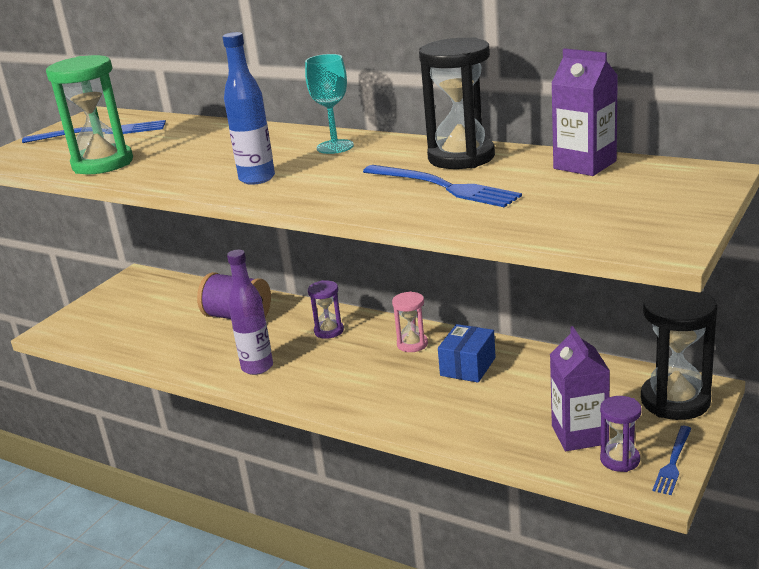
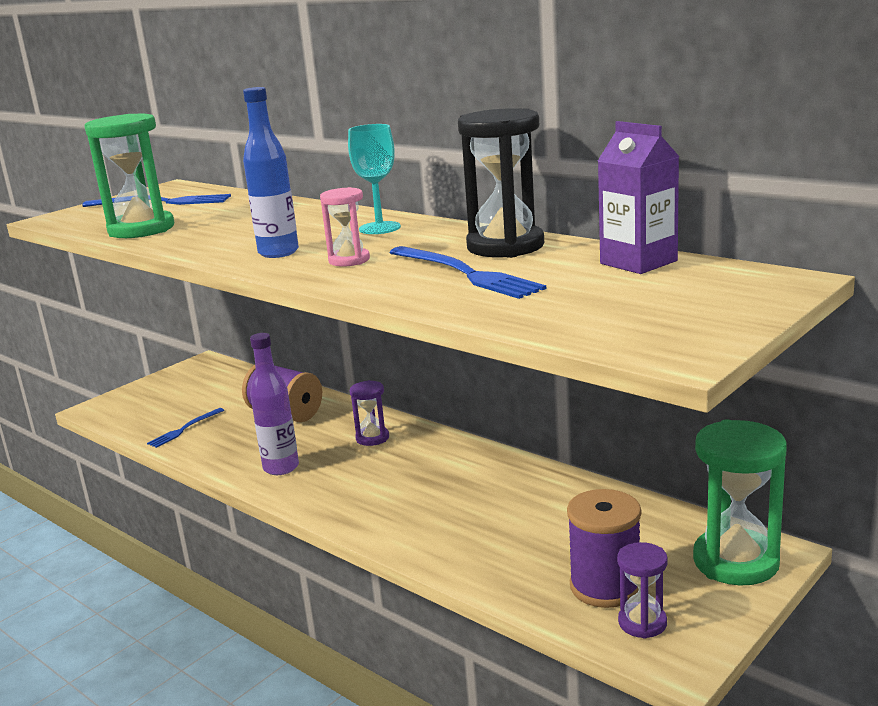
camera: 10 degrees right, 5 degrees down
pink hourglass [392,291,428,352] -> pink hourglass moved to [320,187,370,267]
blue box [438,324,496,383] -> none
purple carton [550,326,610,451] -> purple spool [567,489,641,608]
black hourglass [641,288,717,420] -> green hourglass [693,420,787,586]
blue fork [652,426,692,495] -> blue fork moved to [147,408,224,448]

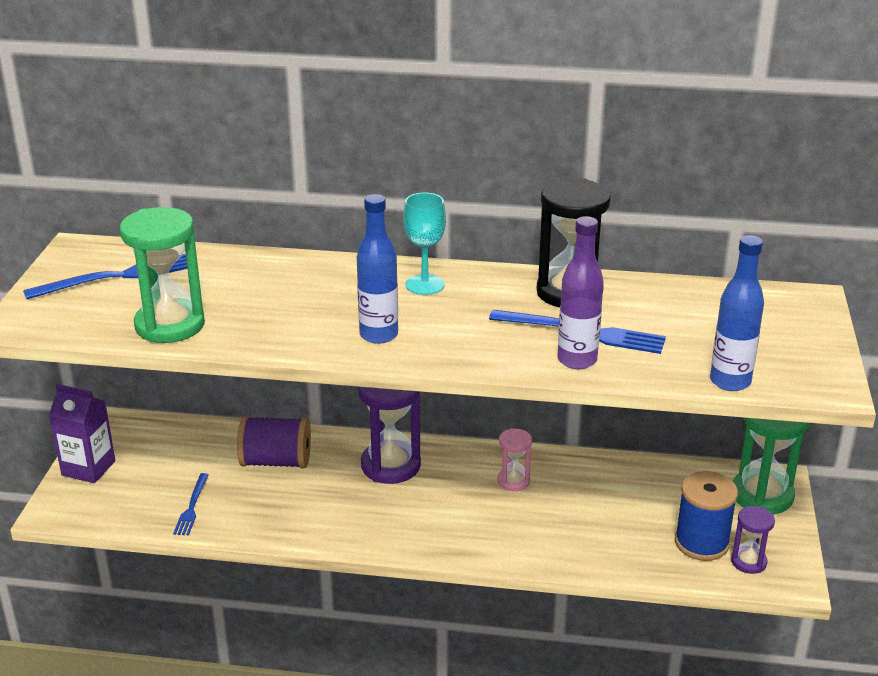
camera: 35 degrees left, 10 degrees up
purple bottle [250,333,299,475] -> purple bottle moved to [558,216,604,369]
pink hourglass [320,187,370,267] -> pink hourglass moved to [498,428,532,491]
purple hourglass [350,380,389,446] -> purple hourglass [358,387,421,484], size x1.87
purple spool [567,489,641,608] -> blue spool [675,471,738,561]
purple carton [598,121,680,274] -> purple carton moved to [49,384,115,483]
none -> blue bottle [710,235,764,391]

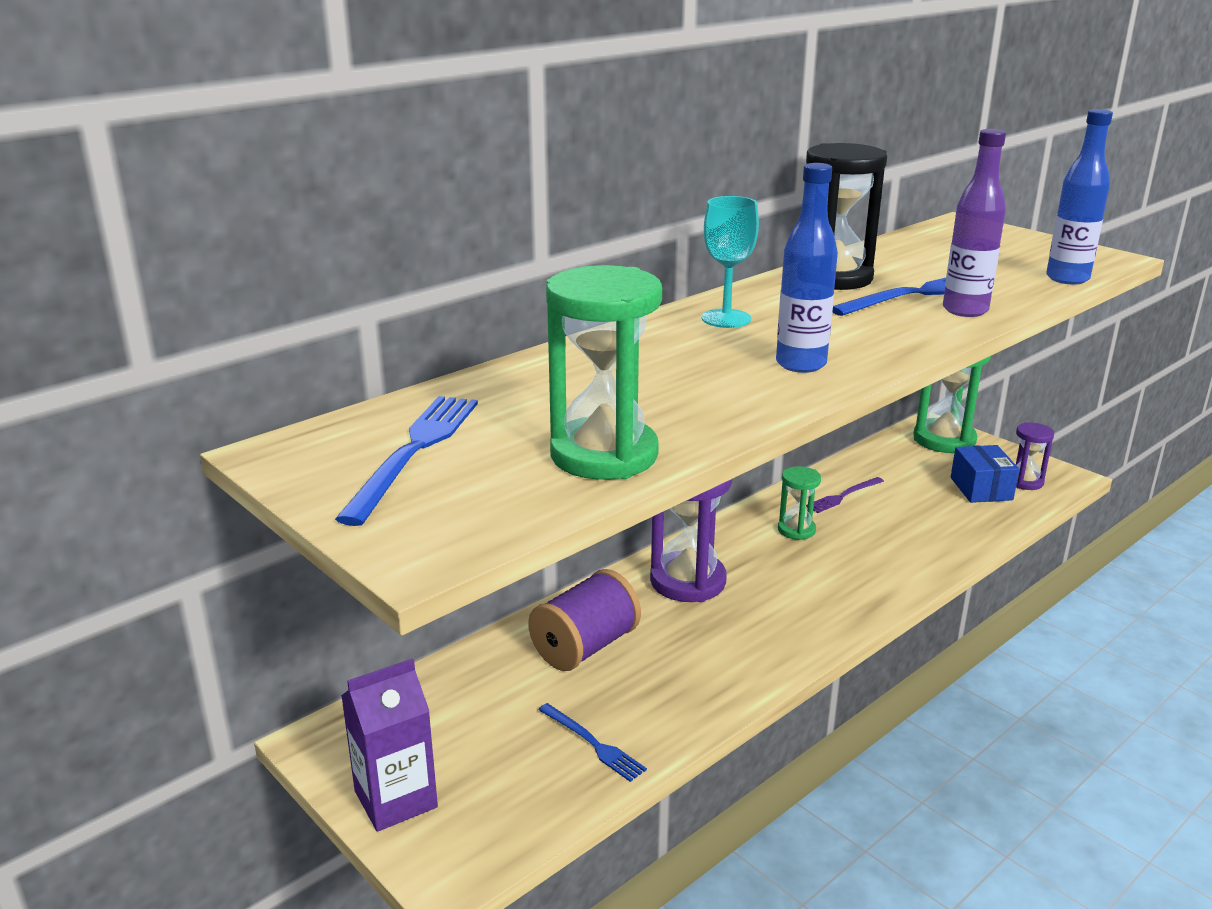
camera: 50 degrees left, 5 degrees down
pink hourglass [498,428,532,491] -> green hourglass [778,466,821,540]
blue spool [675,471,738,561] -> blue box [951,445,1019,503]
none -> purple fork [806,477,884,513]

